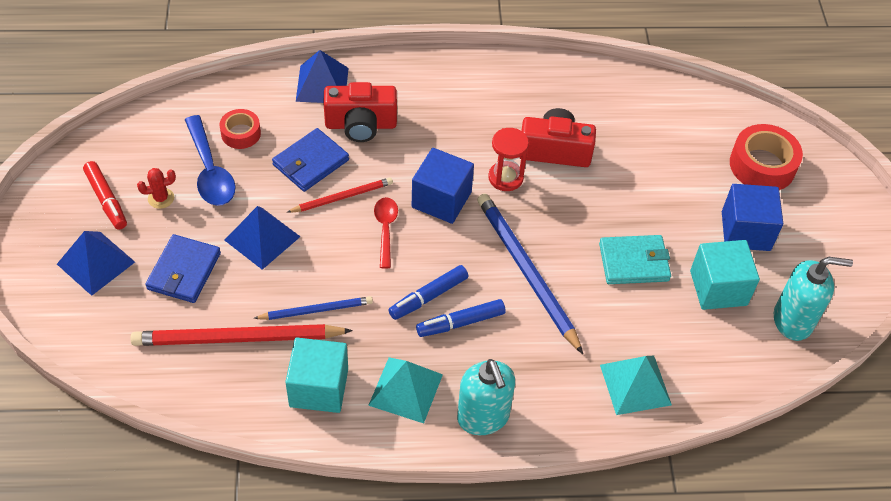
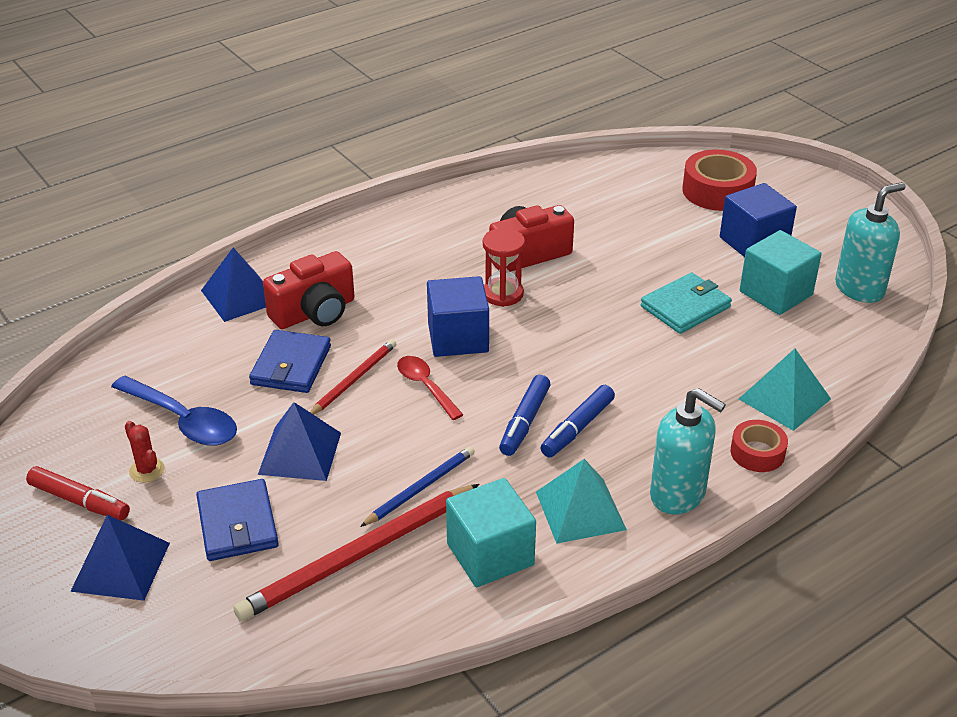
camera: 30 degrees left, 15 degrees down
red cactus [137,168,176,209] -> red cactus turned 75 degrees counterclockwise [125,421,165,482]
red tape [219,109,261,149] -> red tape moved to [731,420,788,472]
blue pencil [477,193,583,354] -> none

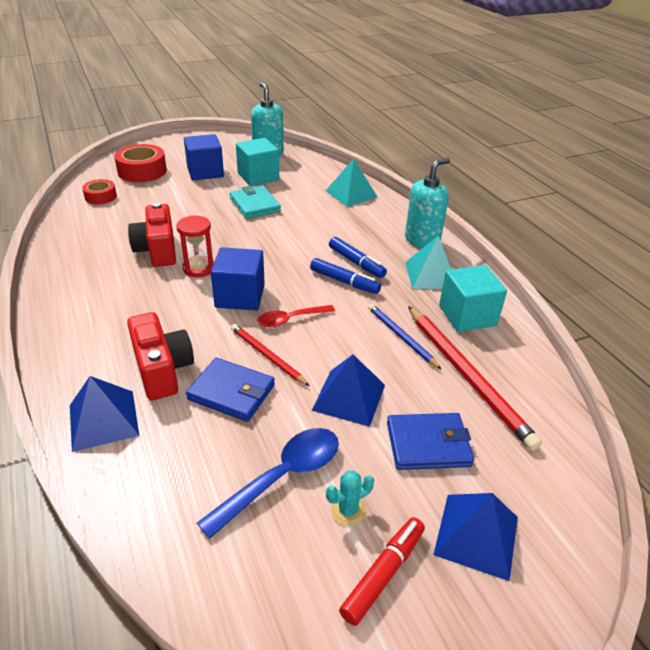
camera: 80 degrees left, 0 degrees up
red cactus [125,421,165,482] -> turquoise cactus [326,470,374,526]
red tape [731,420,788,472] -> red tape moved to [82,179,117,205]

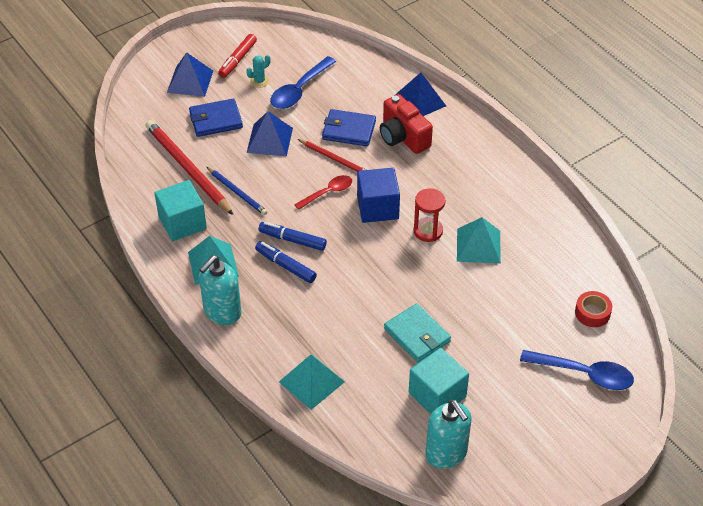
camera: 170 degrees right, 10 degrees up
red tape [114,144,167,182] -> blue spoon [520,350,634,390]
red camera [128,202,176,267] -> turquoise pyramid [457,217,501,264]
blue cube [184,134,224,181] -> none

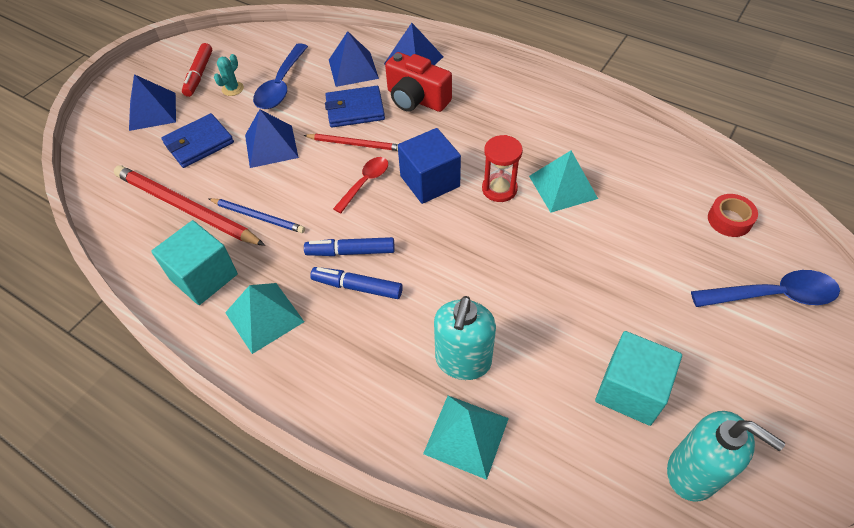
camera: 20 degrees left, 5 degrees up
turquoise soap dispenser [199,255,241,325] -> turquoise soap dispenser moved to [434,296,496,380]
turquoise wallet [384,303,451,362] -> none
none -> blue pyramid [329,31,379,87]

